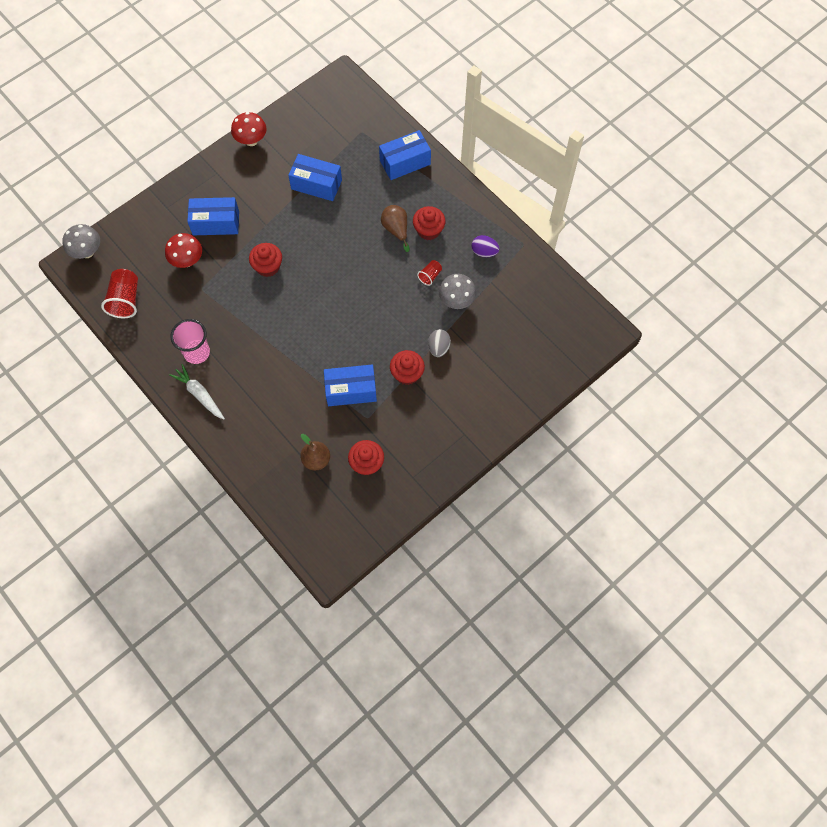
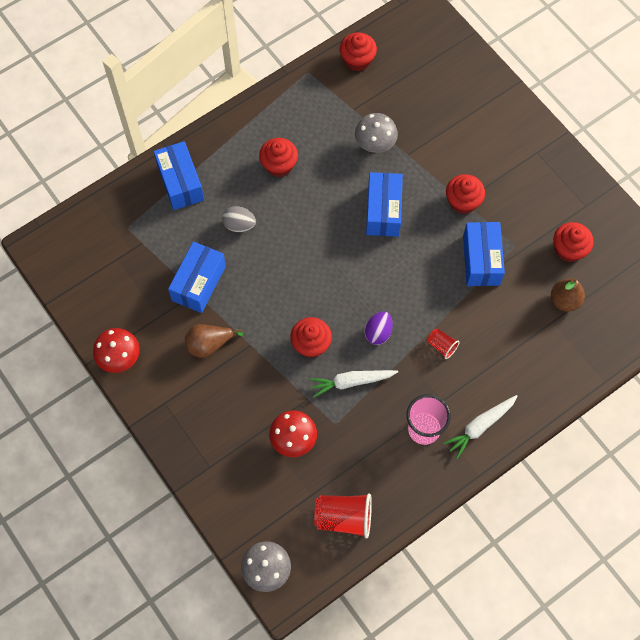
camera: 85 degrees left, 0 degrees up
blue box [187,197,239,235] -> blue box moved to [366,172,403,237]
brown pear [381,205,409,252] -> brown pear moved to [185,324,243,358]
red cup [417,260,442,286] -> red cup moved to [427,328,460,359]
grey egg [428,329,451,357] -> grey egg moved to [222,206,256,232]
purple egg [471,235,500,257] -> purple egg moved to [364,311,393,345]
none -> white carrot [309,370,398,398]
none -> red cupcake [340,32,377,71]

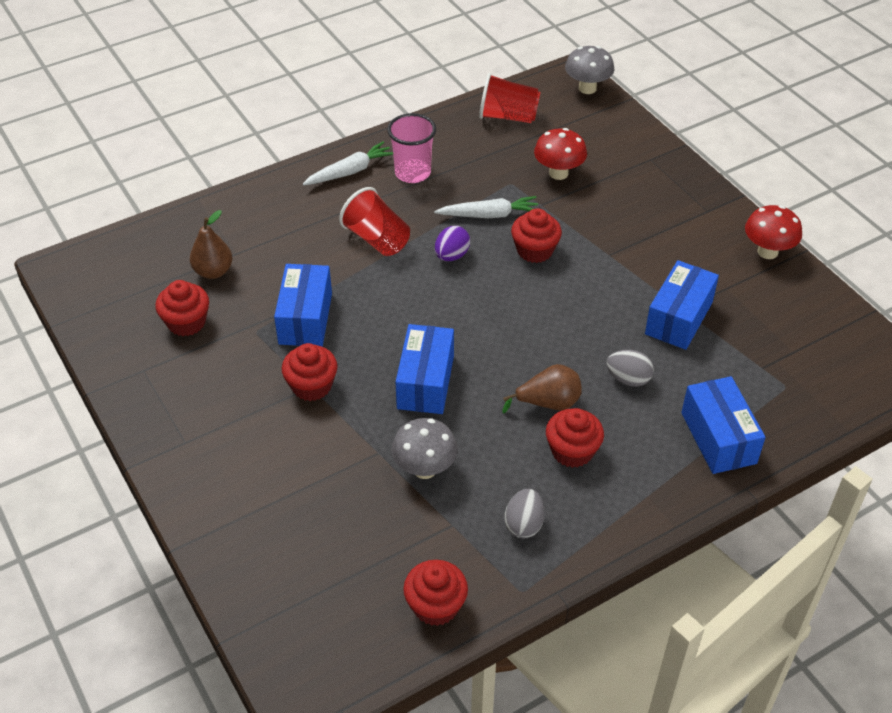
camera: 175 degrees left, 20 degrees down
brown pear [185,324,243,358] -> brown pear moved to [502,364,582,414]
red cup [427,328,460,359] -> red cup [339,187,410,256], size x1.86
none -> grey egg [505,489,545,538]

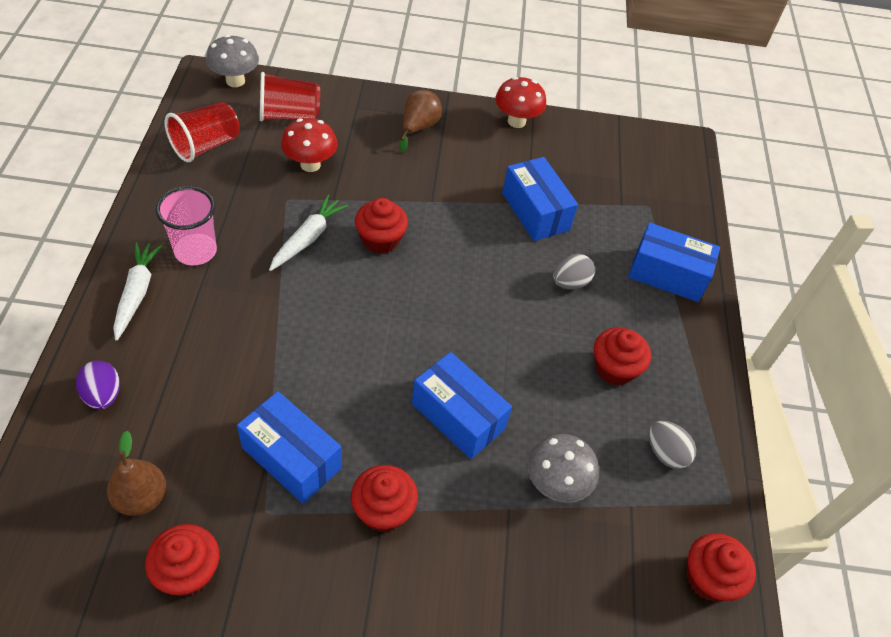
camera: 60 degrees left, 5 degrees up
red cup [339,187,410,256] -> red cup moved to [260,72,320,121]
purple egg [435,226,470,261] -> purple egg moved to [76,361,120,409]
brown pear [502,364,582,414] -> brown pear moved to [400,90,442,153]

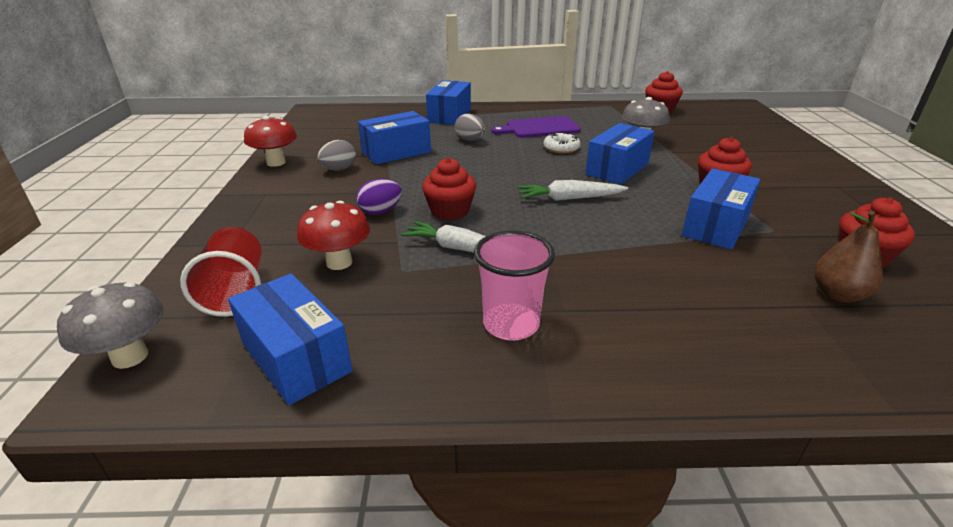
camera: 90 degrees left, 20 degrees down
purple egg [76,361,120,409] -> purple egg moved to [356,179,402,215]
white carrot [113,242,163,341] -> white carrot moved to [518,180,628,201]
red cup [165,102,240,162] -> blue box [228,273,352,405]
brown pear [400,90,442,153] -> none
red cupcake [594,327,651,386] -> purple cutting board [491,116,581,138]
grey egg [649,421,696,469] -> grey egg moved to [317,140,356,170]
none -> white donut [543,132,581,154]

